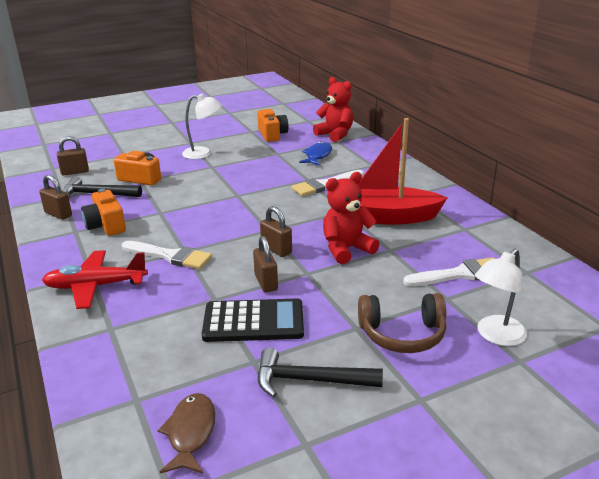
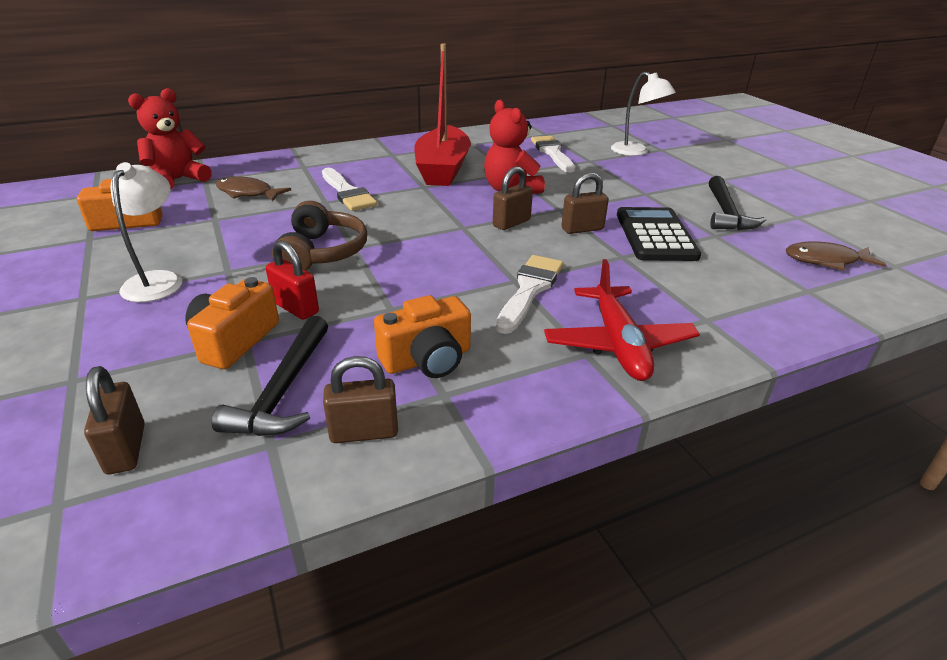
camera: 90 degrees left, 5 degrees up
brown padlock [39,175,72,220] -> brown padlock turned 45 degrees clockwise [323,356,398,443]
blue fish [299,142,332,166] -> brown fish [216,176,291,202]
brown headphones [358,293,446,353] -> brown headphones moved to [272,201,367,271]
none -> red padlock [266,240,319,320]

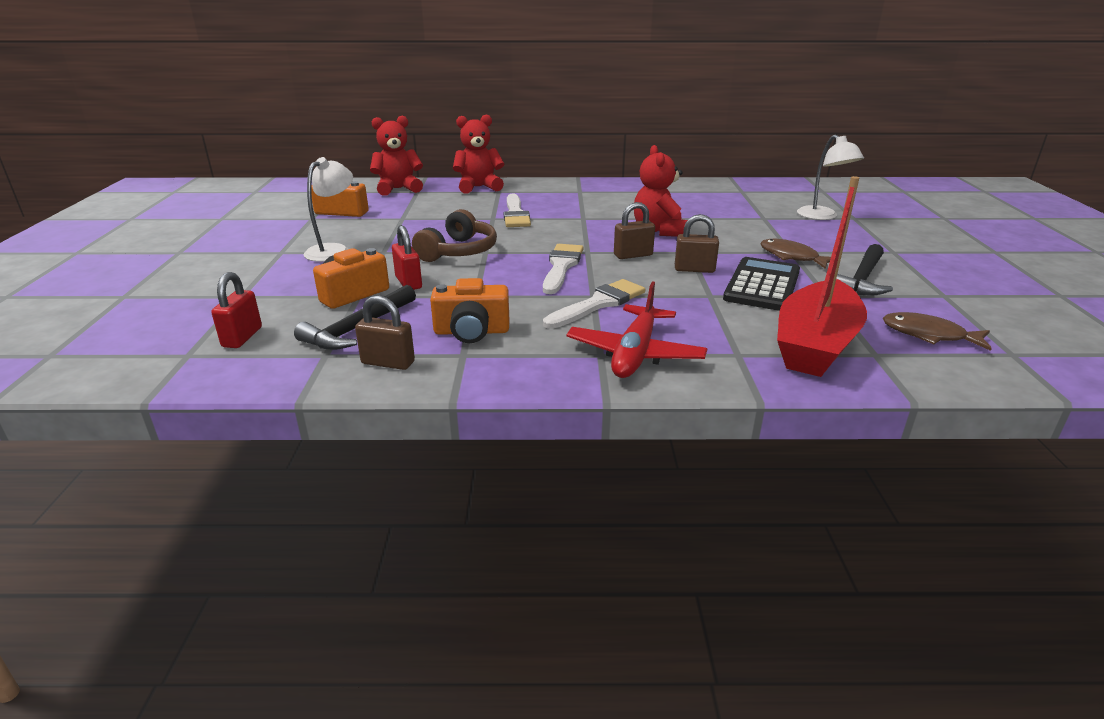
camera: 25 degrees right, 5 degrees down
brown padlock [84,366,145,474] -> red padlock [211,272,262,348]
brown fish [216,176,291,202] -> brown fish moved to [760,239,831,269]
red boat [414,44,471,186] -> red boat moved to [777,176,867,377]
white brush [531,136,576,173] -> white brush moved to [543,244,584,294]
none -> red teddy bear [453,115,504,194]

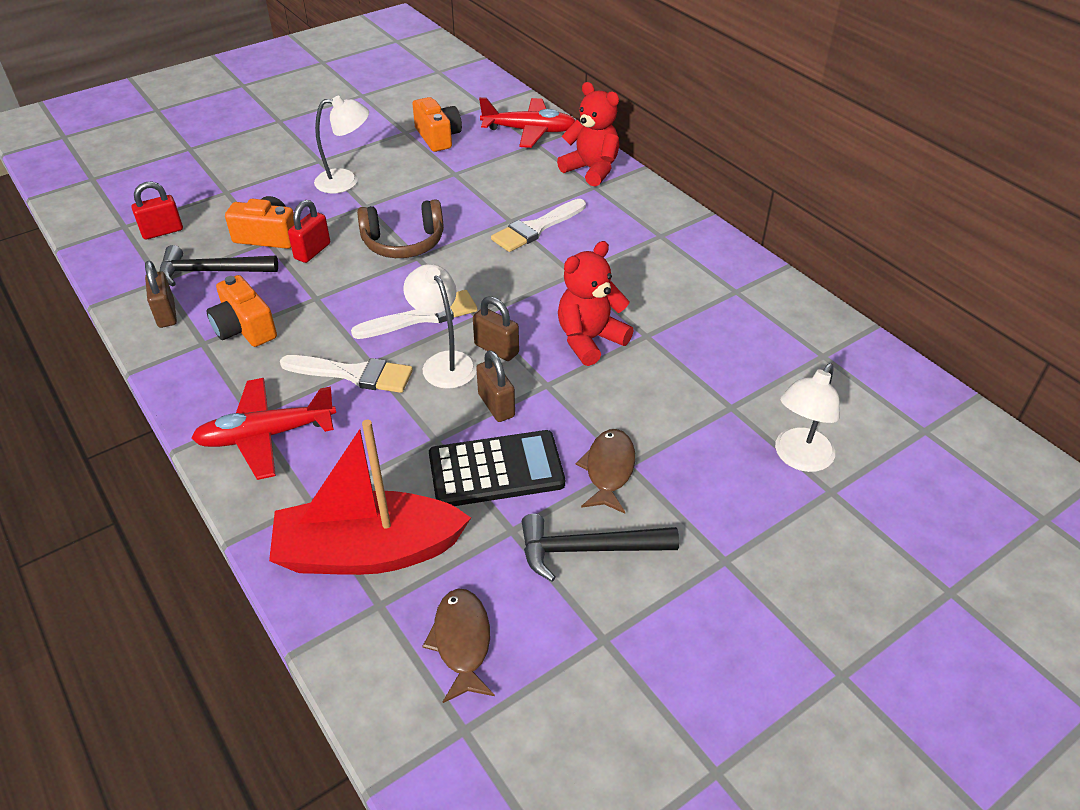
camera: 55 degrees right, 15 degrees up
red teddy bear [370,116,423,196] -> red plane [479,97,575,148]
none -> white lamp [403,264,477,389]

